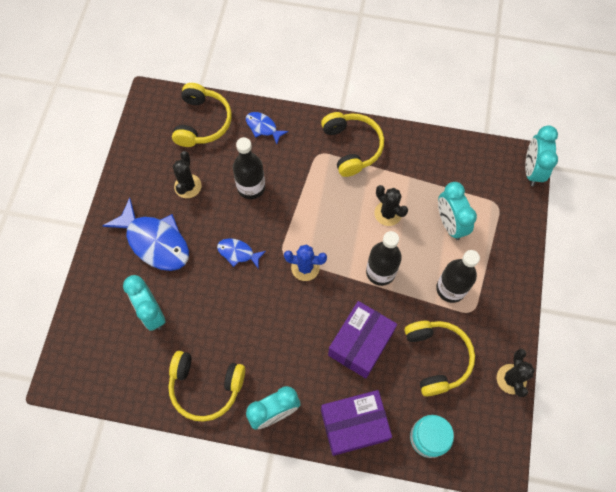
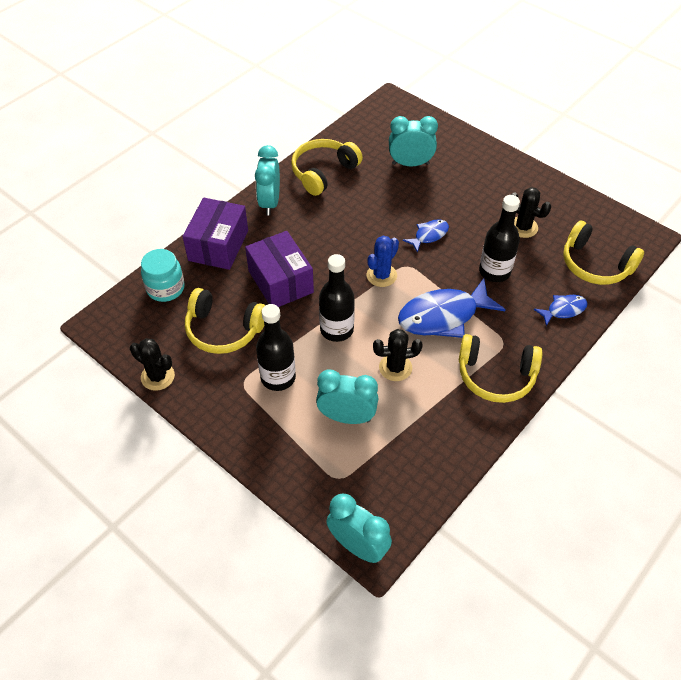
camera: 120 degrees right, 15 degrees down
blue fish [103,198,189,271] -> blue fish moved to [398,278,506,338]

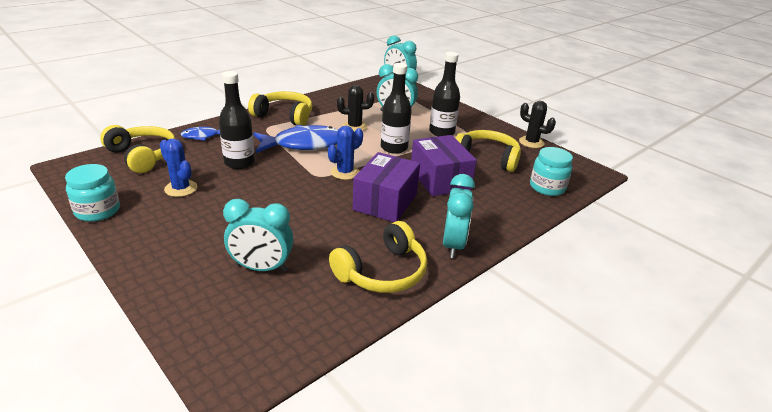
camera: 175 degrees left, 20 degrees down
purple box [182,198,248,270] -> purple box moved to [353,152,420,222]
blue fish [403,219,449,253] -> none
black cactus [511,187,551,238] -> blue cactus [160,139,197,197]
none -> turquoise jar [65,164,120,222]

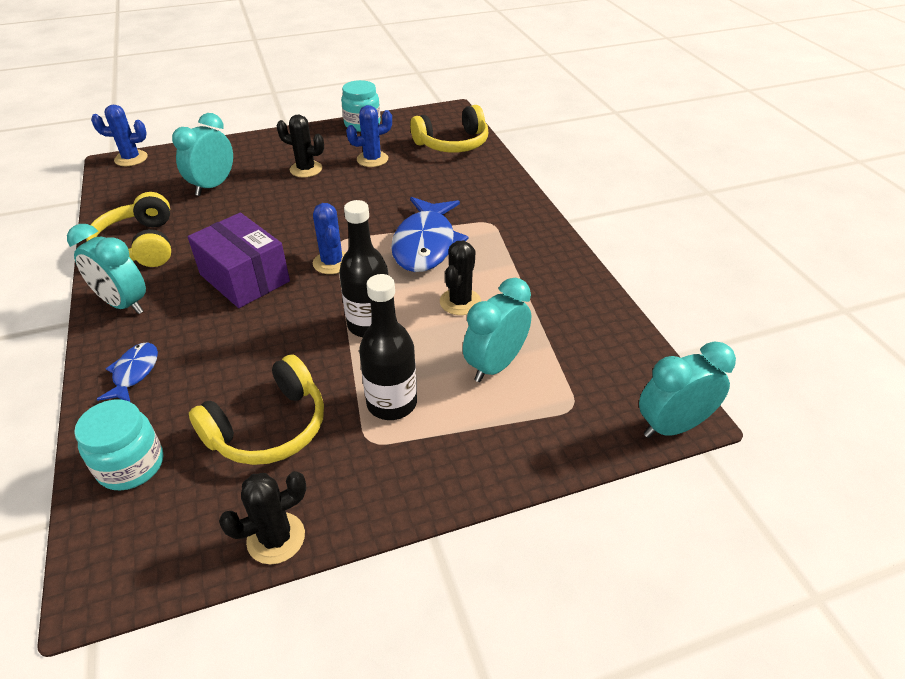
camera: 115 degrees right, 10 degrees up
blue fish [180,127,220,141] -> blue fish moved to [97,342,158,402]
black bottle [219,71,255,169] -> none
yellow headphones [248,91,312,126] -> none
purple box [411,135,477,196] -> none
none -> blue cactus [91,105,148,166]
none -> black cactus [277,115,324,177]

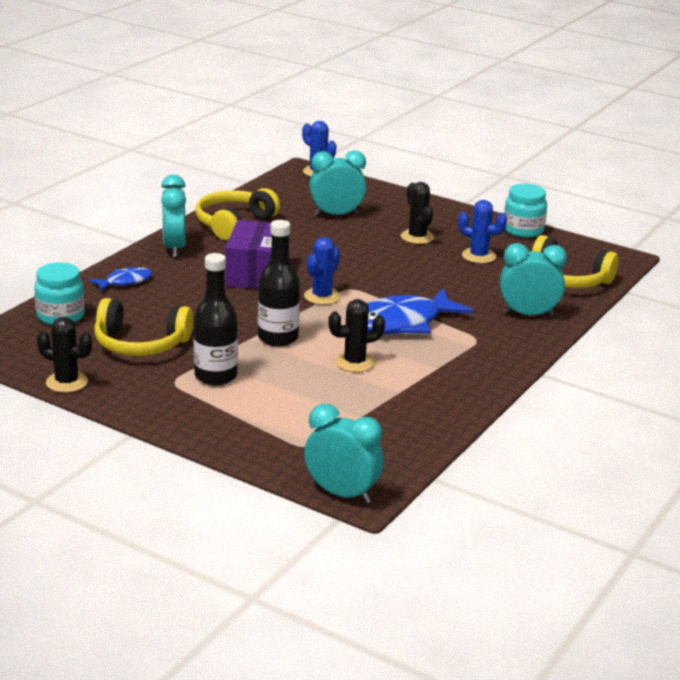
camera: 50 degrees right, 15 degrees down
turquoise clock [463,278,531,382] -> turquoise clock moved to [500,243,567,317]

